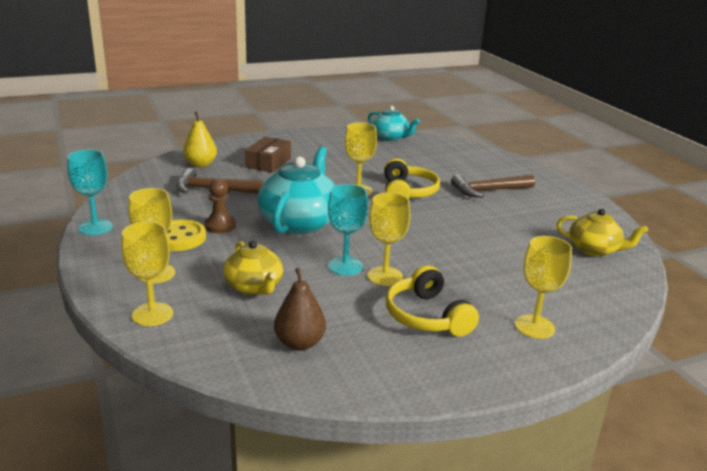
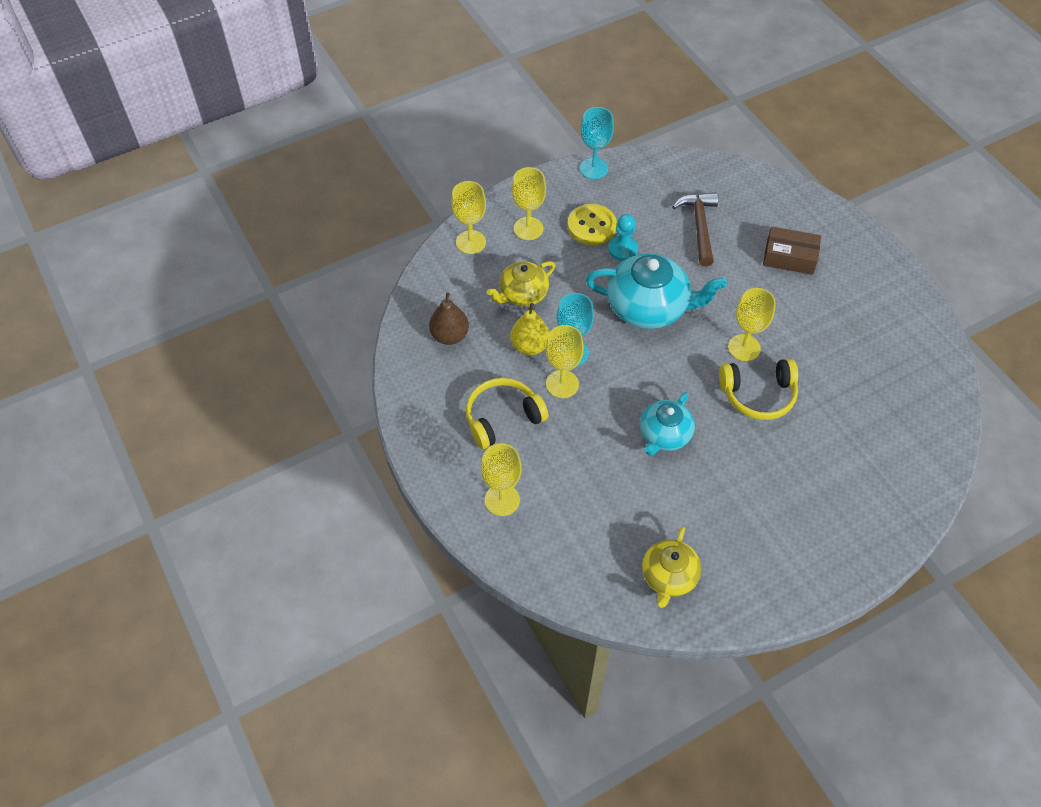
camera: 85 degrees right, 30 degrees up
yellow pear [183,111,217,167] -> yellow pear moved to [510,303,550,355]
brown pawn [204,179,236,233] -> turquoise pawn [608,214,638,261]
turquoise teapot [368,106,420,141] -> turquoise teapot moved to [640,392,695,456]
brown hammer [451,174,535,198] -> none

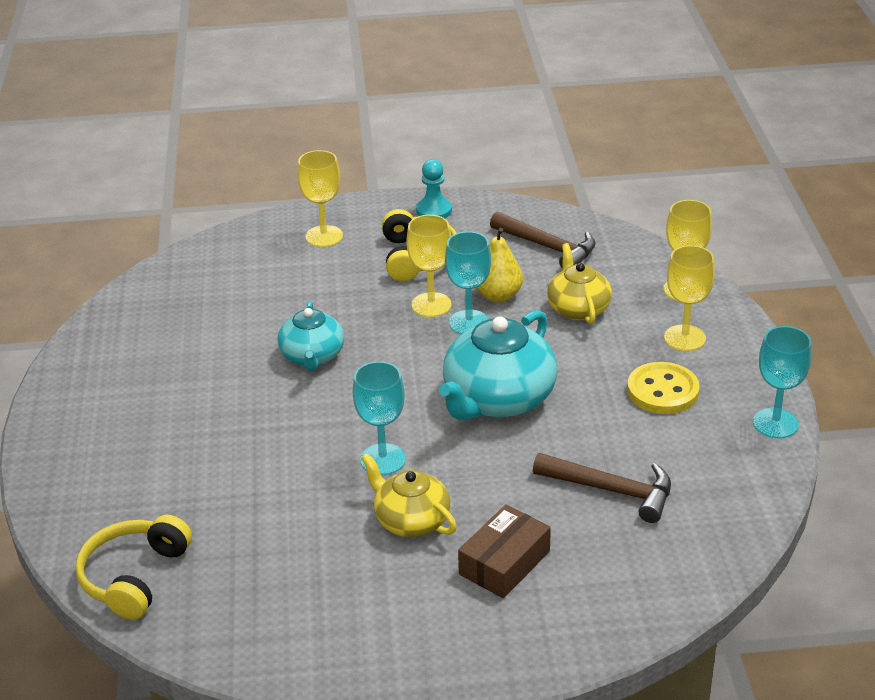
camera: 115 degrees right, 20 degrees down
brown pear [429,292,469,345] -> brown hammer [490,212,596,268]
turquoise pawn [608,214,638,261] -> turquoise pawn moved to [416,159,452,218]
turquoise teapot [640,392,695,456] -> turquoise teapot turned 150 degrees counterclockwise [278,301,344,371]
yellow teapot [642,526,701,608] -> yellow teapot moved to [361,453,457,537]
yellow headphones [719,359,798,420] -> yellow headphones moved to [75,515,192,620]
yellow goblet [728,288,776,361] -> turquoise goblet [353,361,406,475]

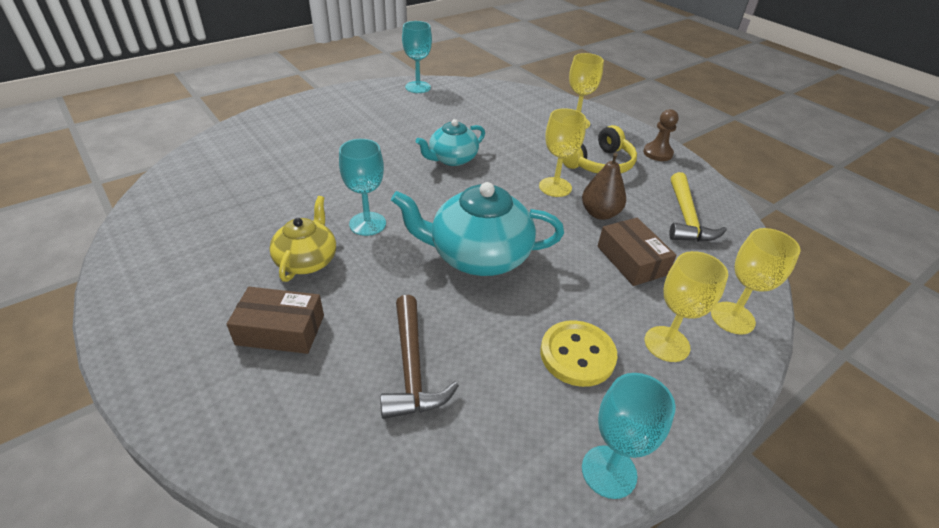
camera: 55 degrees right, 5 degrees up
yellow headphones [75,515,192,620] -> none
turquoise pawn [416,159,452,218] -> brown pawn [643,109,679,161]
turquoise goblet [445,231,491,334] -> turquoise goblet moved to [402,21,432,93]
yellow pear [477,228,523,302] -> brown pear [582,153,626,220]
brown hammer [490,212,596,268] -> yellow hammer [669,172,727,242]
yellow teapot [547,243,612,325] -> brown box [597,218,677,286]

